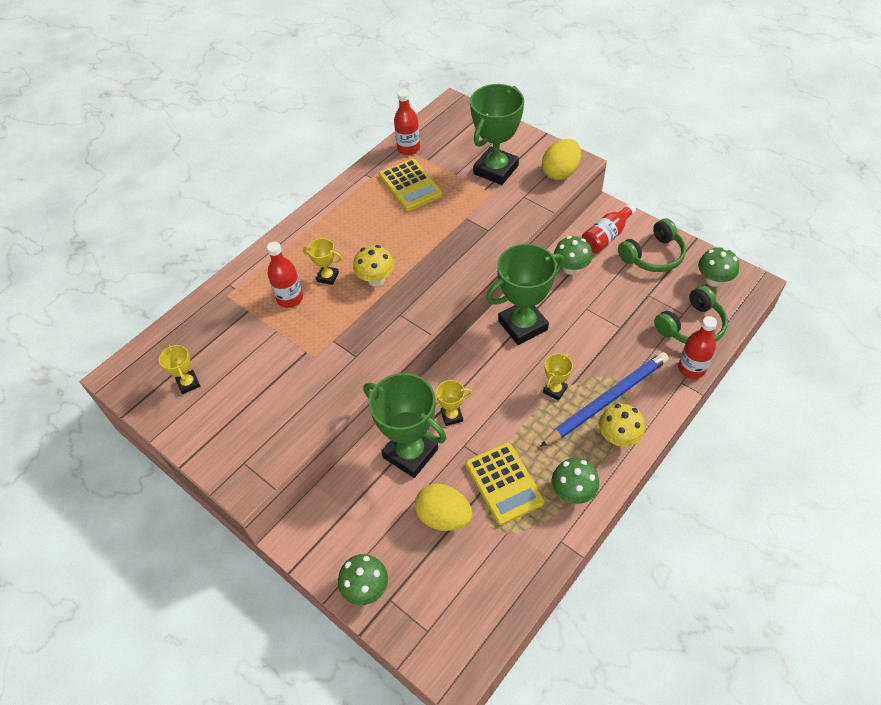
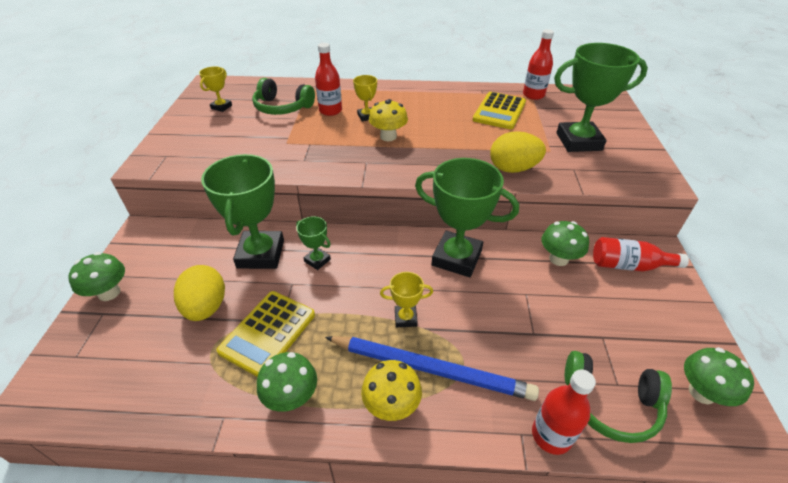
camera: 50 degrees right, 10 degrees down
yellow trophy [435,380,472,426] -> green trophy [296,216,331,270]
yellow egg [542,139,581,180] -> yellow egg moved to [490,131,546,173]
green headphones [618,219,686,272] -> green headphones moved to [252,78,315,115]

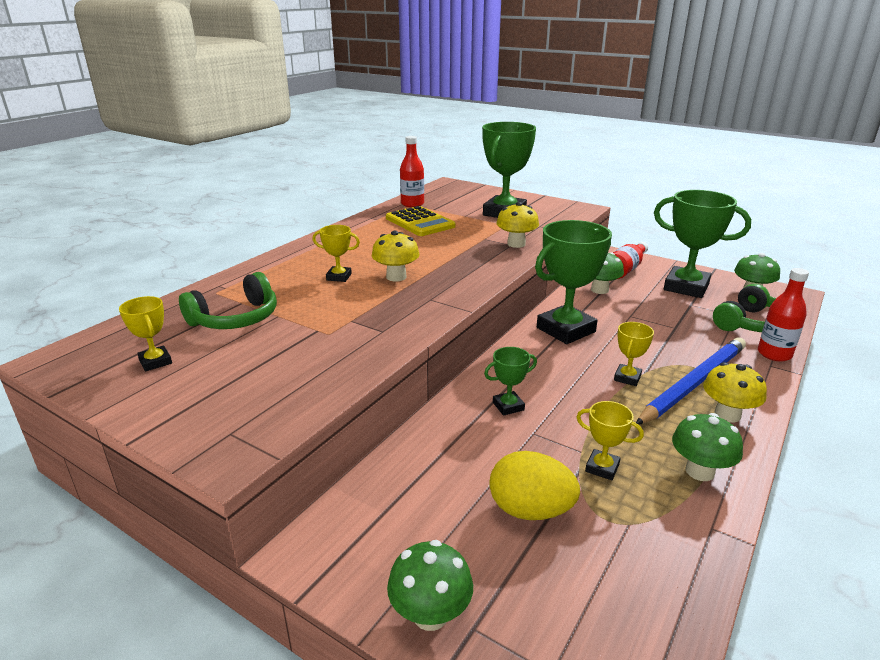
camera: 60 degrees left, 15 degrees down
green trophy [201,154,284,269] -> green trophy moved to [654,190,751,298]
yellow calculator [217,291,315,377] -> yellow trophy [576,401,644,480]
red bottle [315,43,342,116] -> none
yellow egg [490,131,546,173] -> yellow mushroom [496,202,539,248]

